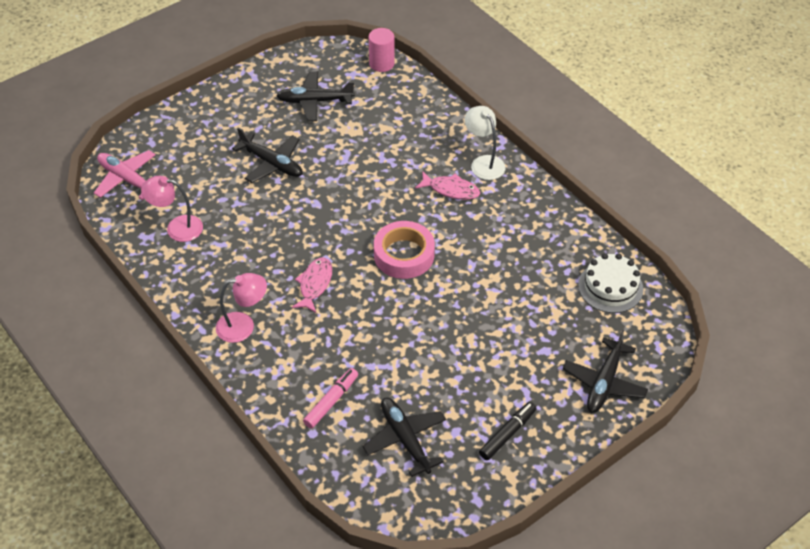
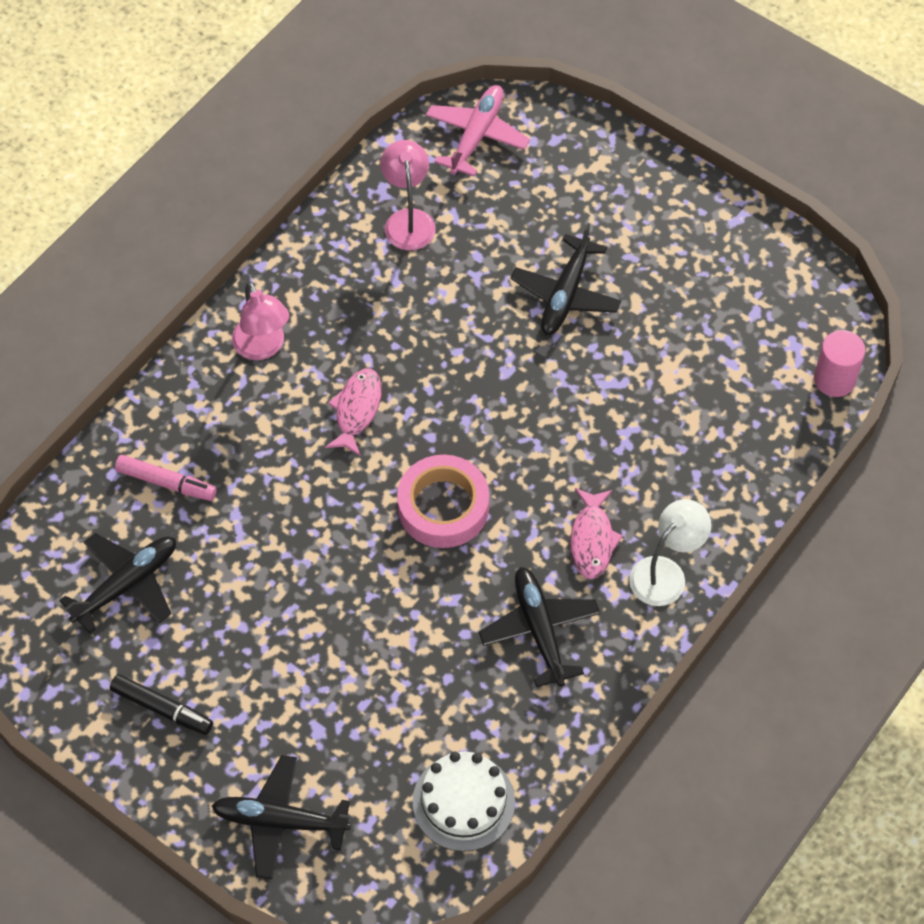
camera: 75 degrees right, 10 degrees up
black plane [276,71,355,121] -> black plane moved to [479,567,600,687]
pink fish [292,257,332,313] -> pink fish turned 75 degrees counterclockwise [325,368,382,456]

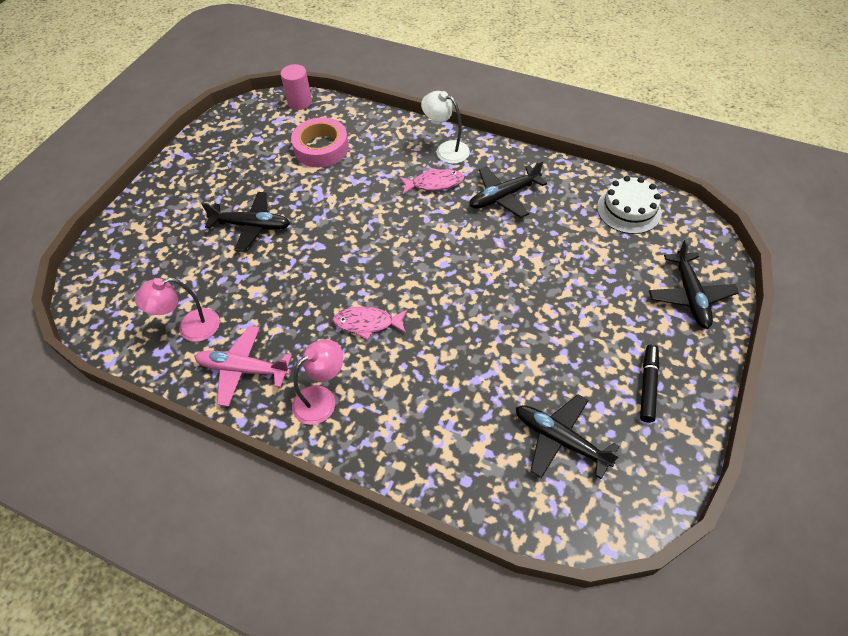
camera: 100 degrees left, 5 degrees down
pink marker [115,455,216,501] -> none
pink tape [397,455,489,548] -> pink tape moved to [291,117,349,167]
pink plane [426,85,530,176] -> pink plane moved to [194,326,292,407]

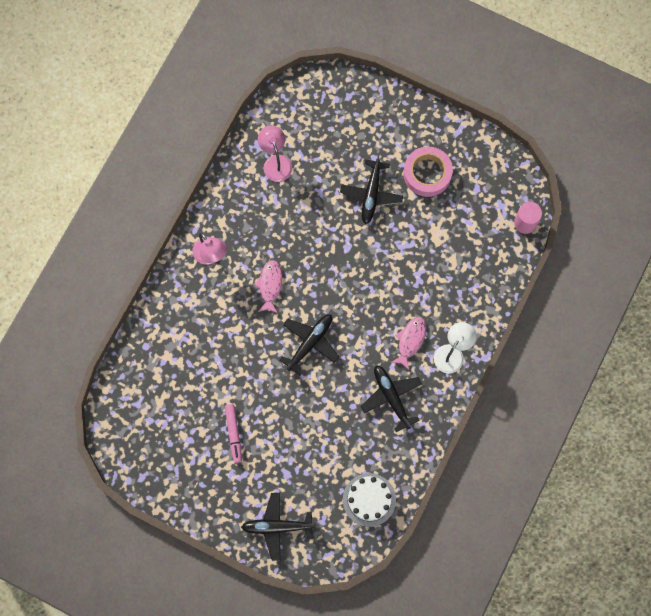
camera: 90 degrees right, 20 degrees up
pink plane [194,326,292,407] -> none
pink tape [291,117,349,167] -> pink tape moved to [403,146,453,197]
pink fish [399,168,464,194] -> pink fish turned 150 degrees counterclockwise [391,317,426,370]
black plane [516,394,620,479] -> black plane moved to [280,314,339,375]
black marker [640,344,659,423] -> none
none -> pink marker [225,404,242,463]

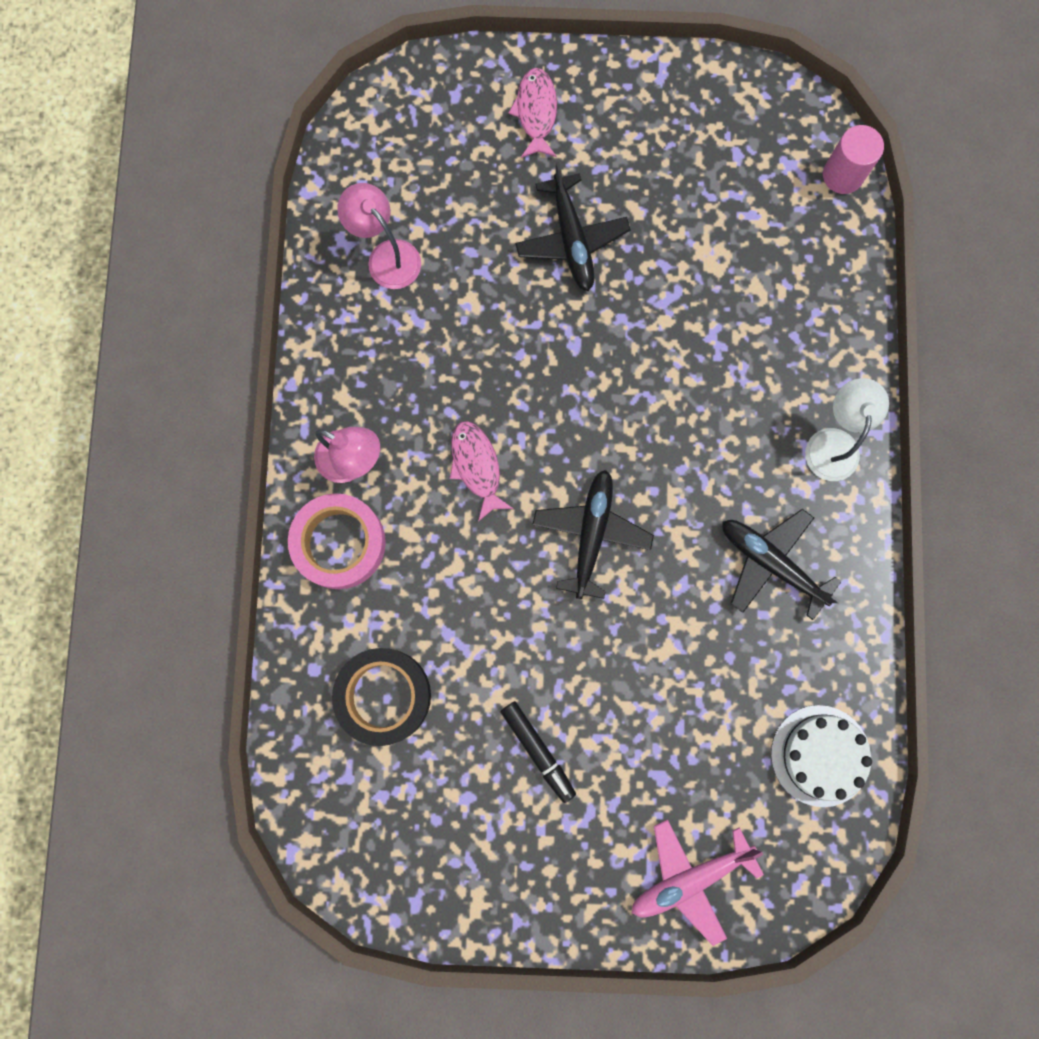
camera: 25 degrees left, 5 degrees up
pink marker [225,404,242,463] -> black marker [500,701,576,803]
black plane [241,493,315,561] -> pink plane [632,819,764,946]
pink fish [391,317,426,370] -> pink fish moved to [508,68,557,158]
pink tape [403,146,453,197] -> pink tape moved to [288,493,386,589]
none -> black tape [332,648,431,746]

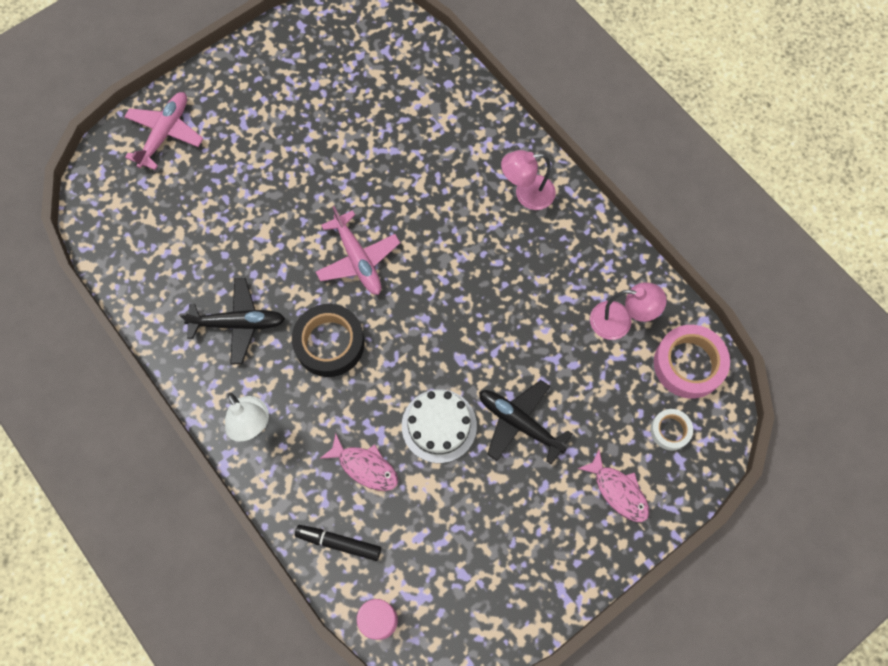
camera: 140 degrees right, 10 degrees down
pink tape [288,493,386,589] -> pink tape moved to [654,325,730,398]
black tape [332,648,431,746] -> black tape moved to [292,304,365,377]
pink fish [450,421,514,522] -> pink fish moved to [320,433,398,491]
black marker [500,701,576,803] -> black marker moved to [295,525,381,561]
black plane [532,470,654,599] -> pink plane [316,206,400,295]
white cake [771,705,872,807] -> white cake moved to [402,389,477,463]
none -> white tape [651,409,693,450]

